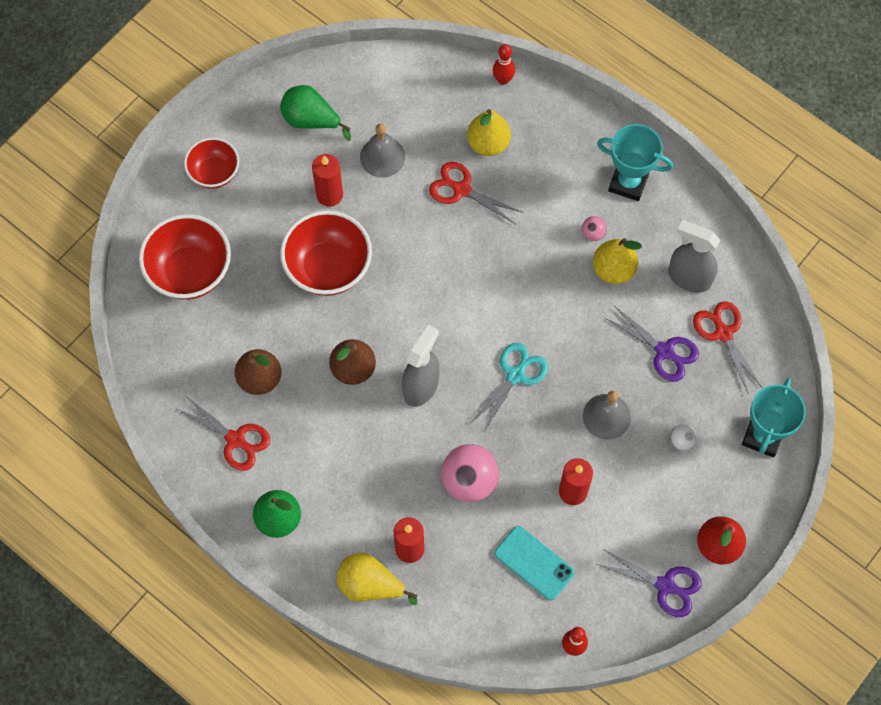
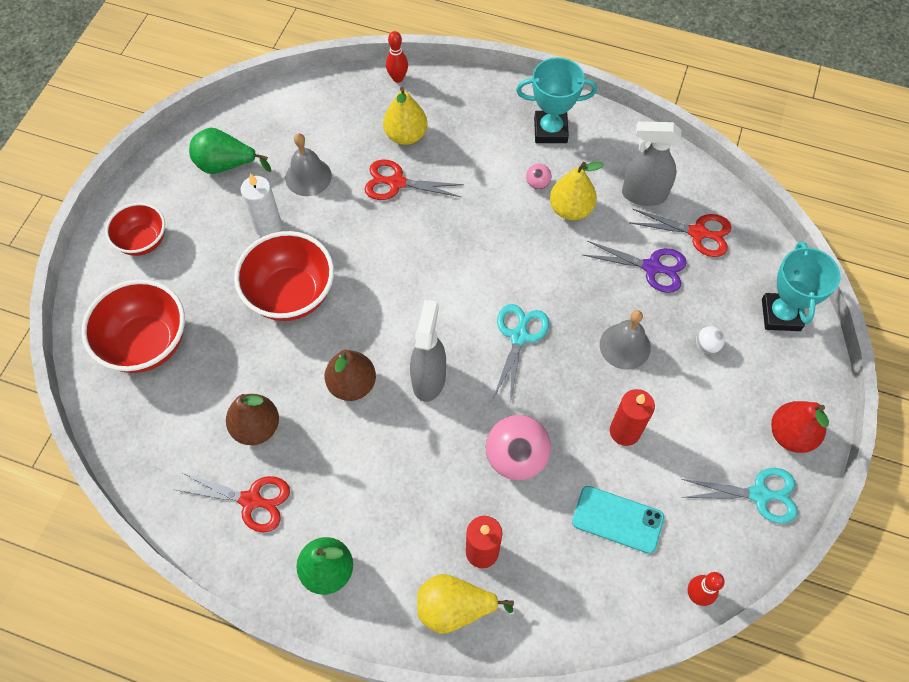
camera: 20 degrees left, 5 degrees down
red candle [312,154,343,207] -> white candle [241,173,282,237]
purple scissors [597,549,701,617] -> turquoise scissors [681,468,798,523]
red scissors [693,301,763,393] -> red scissors turned 150 degrees clockwise [629,209,732,257]

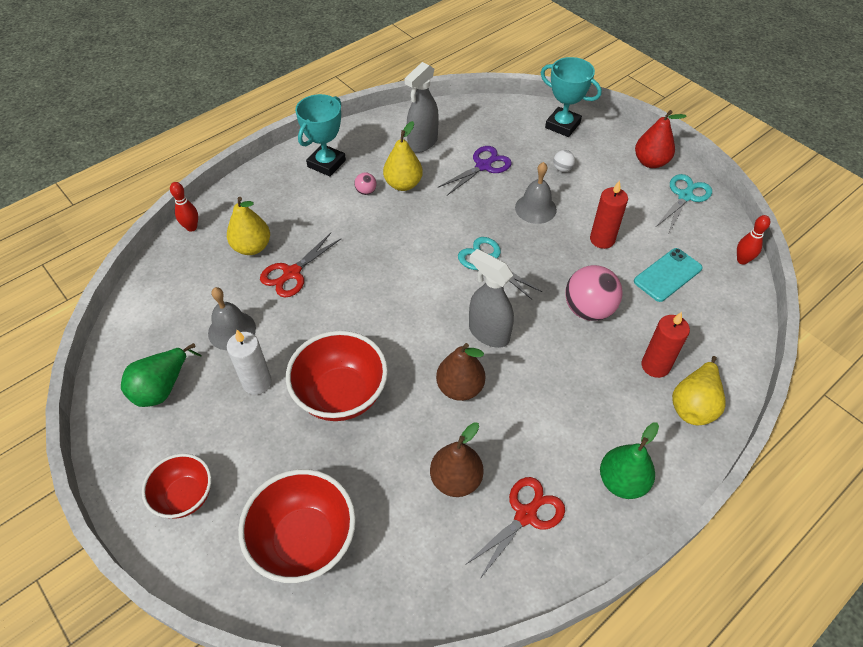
camera: 60 degrees left, 10 degrees down
red scissors [629,209,732,257] -> none

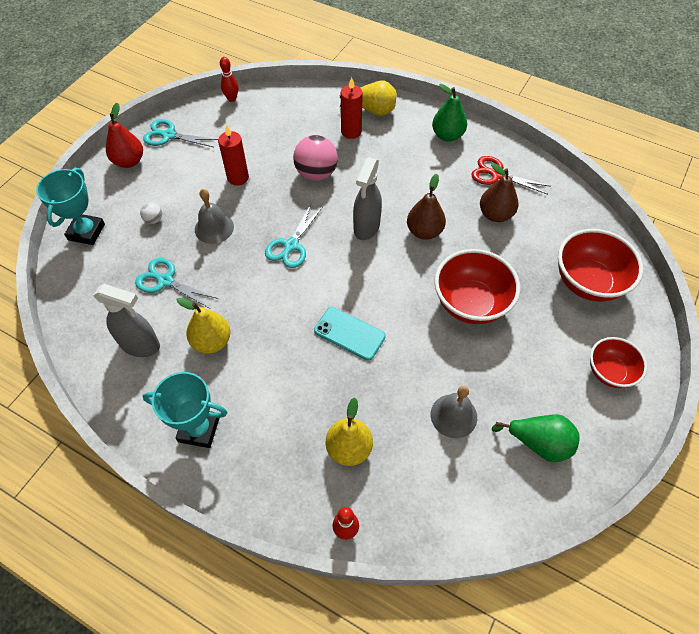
camera: 110 degrees left, 5 degrees up
white candle [227,330,272,395] -> none
red scissors [260,233,341,297] -> none
pink ball [354,172,376,195] -> none
purple scissors [437,146,512,195] -> turquoise scissors [135,258,219,308]
turquoise phone [634,248,703,302] -> turquoise phone moved to [314,307,386,361]

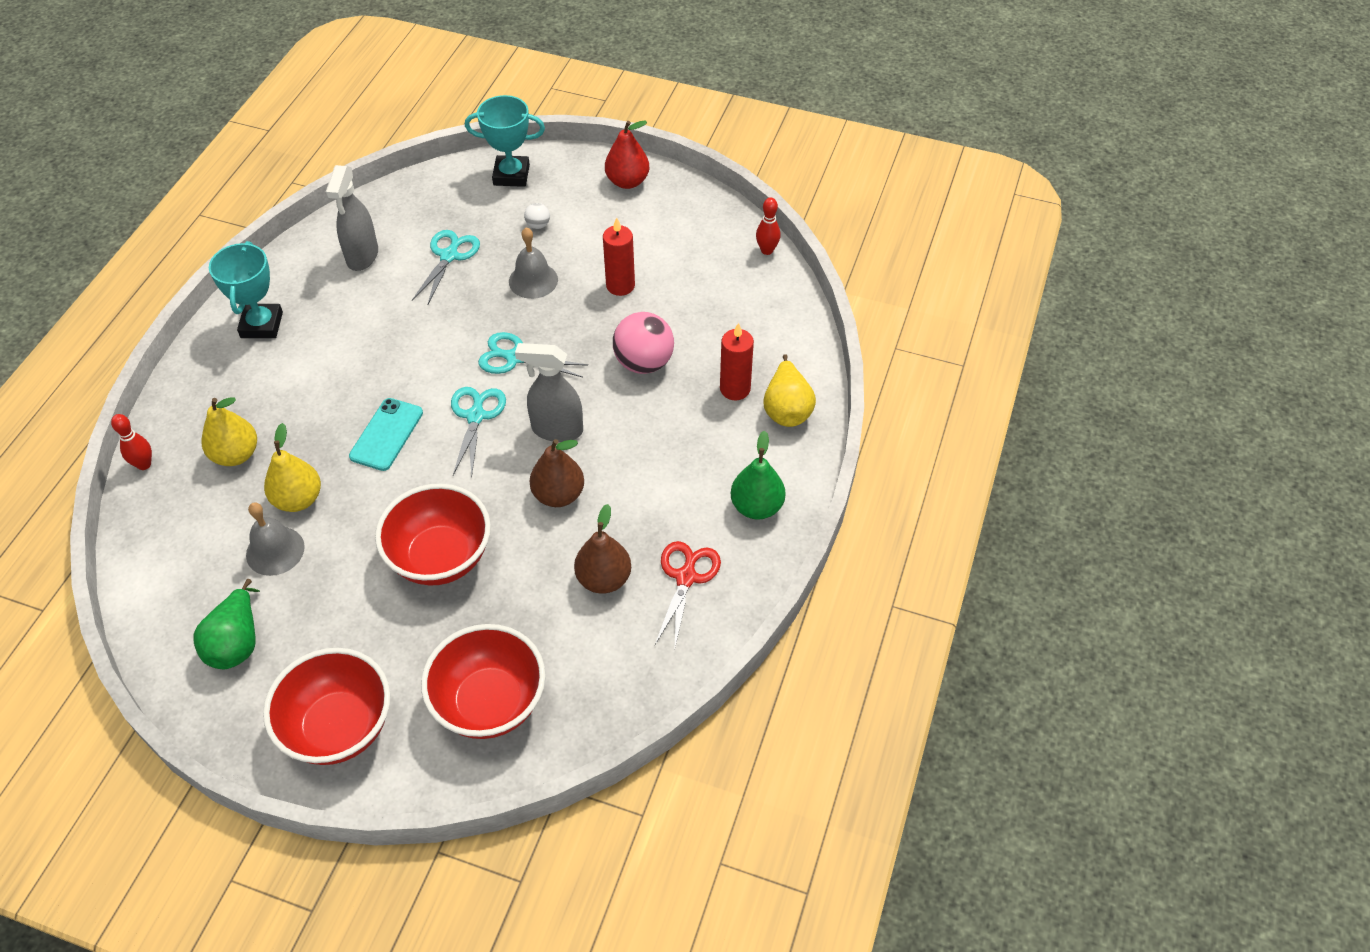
camera: 80 degrees right, 5 degrees down
turquoise scissors [143,119,218,147] -> turquoise scissors moved to [451,387,506,478]
yellow pear [176,298,231,354] -> yellow pear moved to [264,423,321,512]
red bowl [590,337,647,388] -> red bowl [263,648,391,765], size x1.61

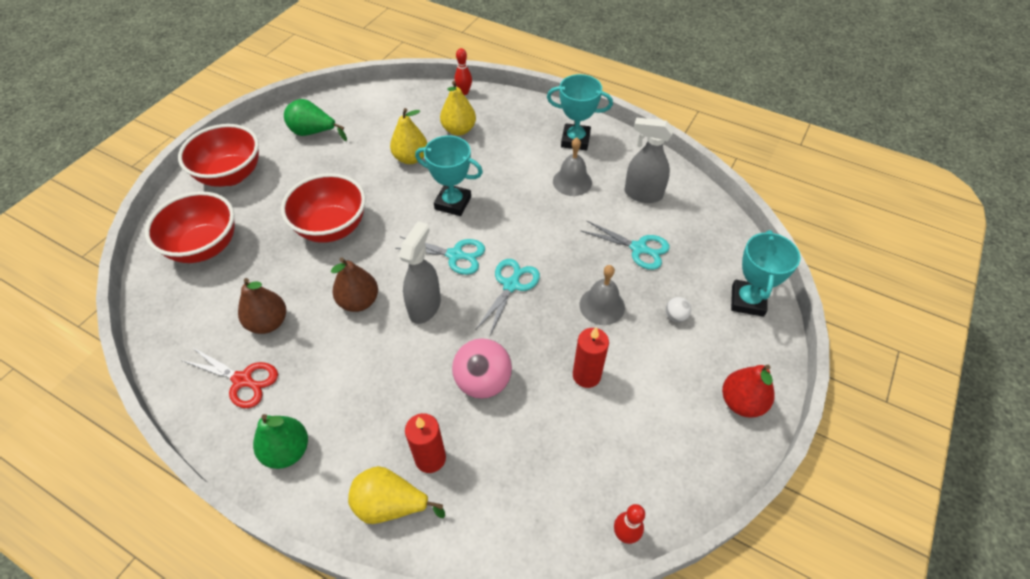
camera: 100 degrees right, 0 degrees up
grey bell [246,503,305,576] -> grey bell moved to [553,138,592,196]
turquoise phone [349,398,423,471] -> turquoise trophy [415,136,483,216]

